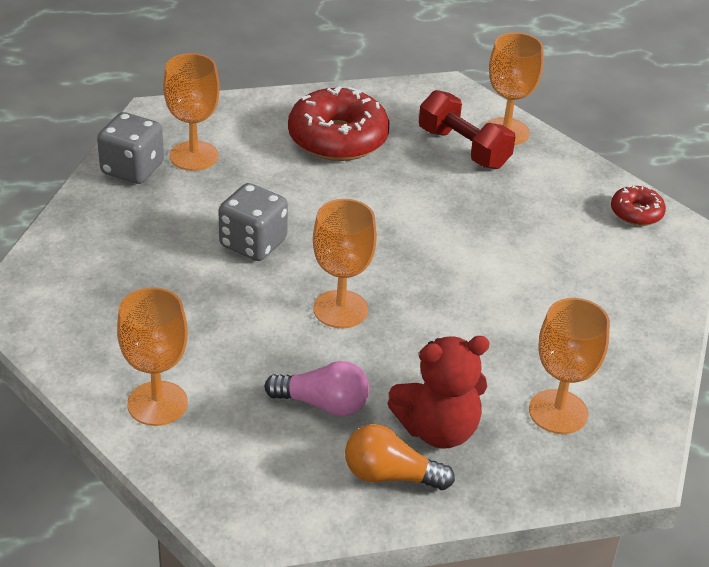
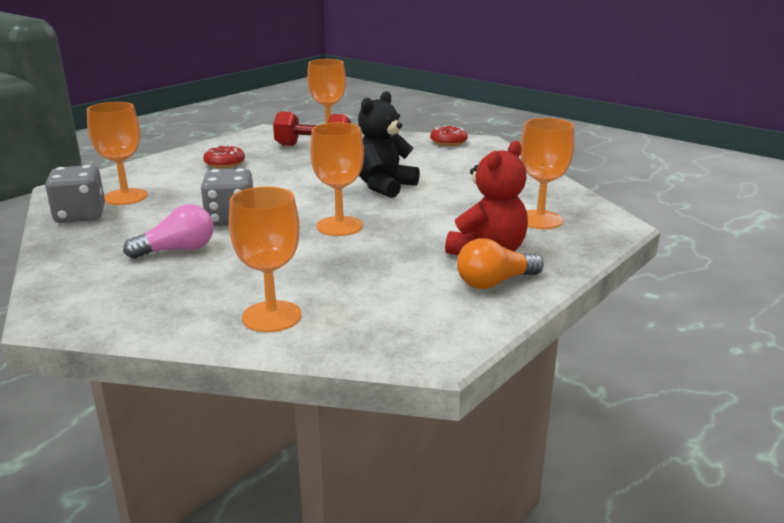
camera: 35 degrees left, 15 degrees down
pink light bulb [264,361,369,416] -> pink light bulb moved to [123,204,214,259]
red donut [288,86,389,161] -> red donut [203,145,245,168], size x0.51
none -> black teddy bear [358,91,420,198]

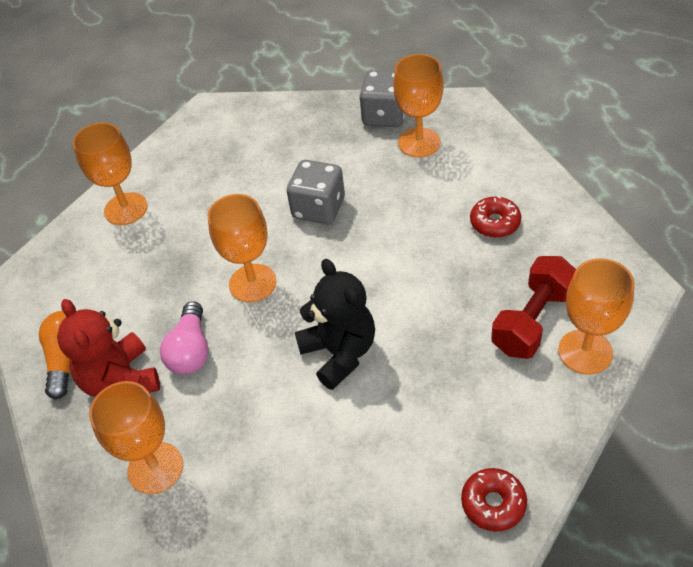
camera: 120 degrees right, 25 degrees up
pink light bulb [123,204,214,259] -> pink light bulb moved to [160,301,209,375]

